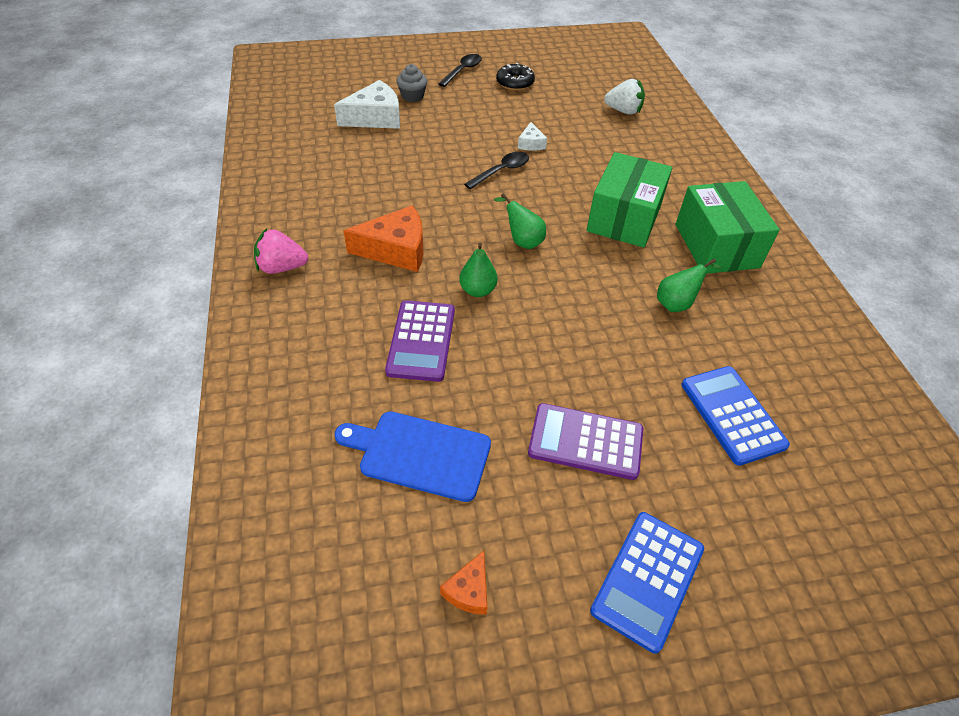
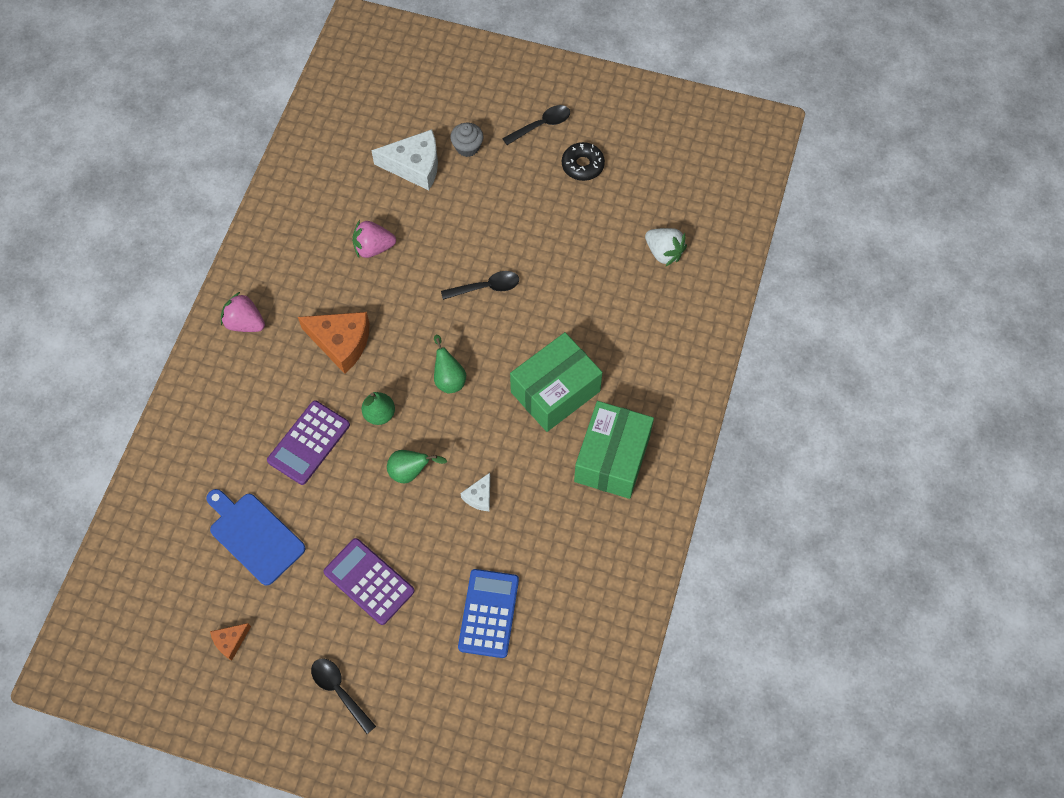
camera: 30 degrees right, 15 degrees up
white cheese [518,122,547,151] -> white cheese moved to [460,473,490,511]
blue calculator [590,512,704,654] -> black spoon [311,658,376,734]
green pear [657,259,721,312] -> green pear moved to [387,450,447,483]
none -> pink strawberry [352,220,396,258]

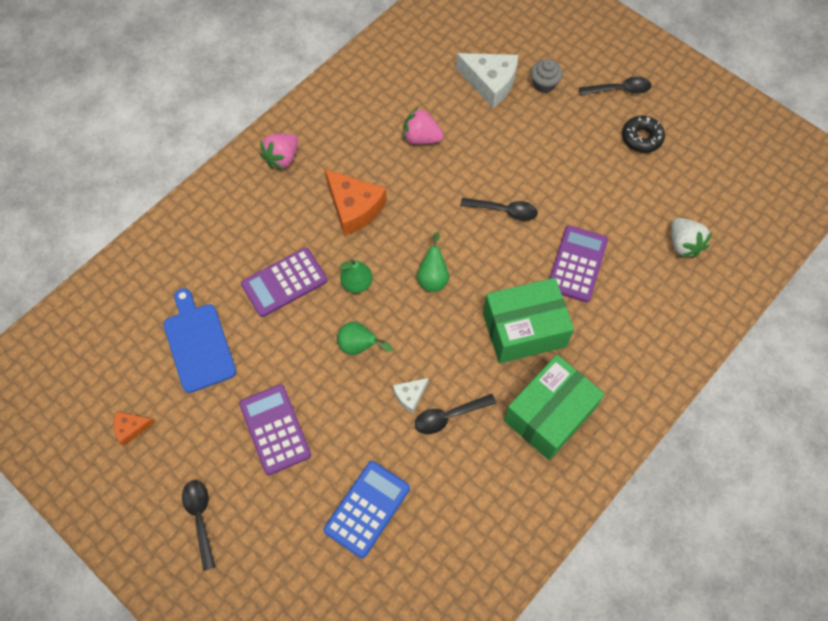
camera: 25 degrees right, 0 degrees up
pink strawberry [221,292,265,332] -> pink strawberry turned 105 degrees counterclockwise [260,134,298,170]
none -> black spoon [415,394,496,434]
none -> purple calculator [549,225,608,302]

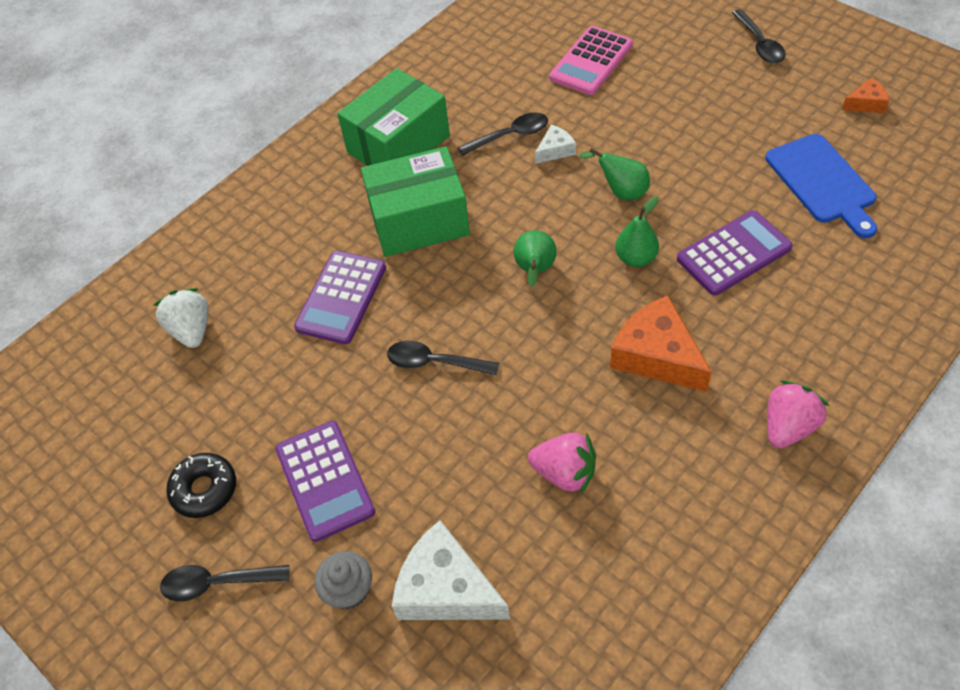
camera: 175 degrees left, 10 degrees down
purple calculator [239,384,311,475] -> purple calculator moved to [276,421,375,542]
blue calculator [323,461,410,558] -> pink calculator [549,26,633,95]

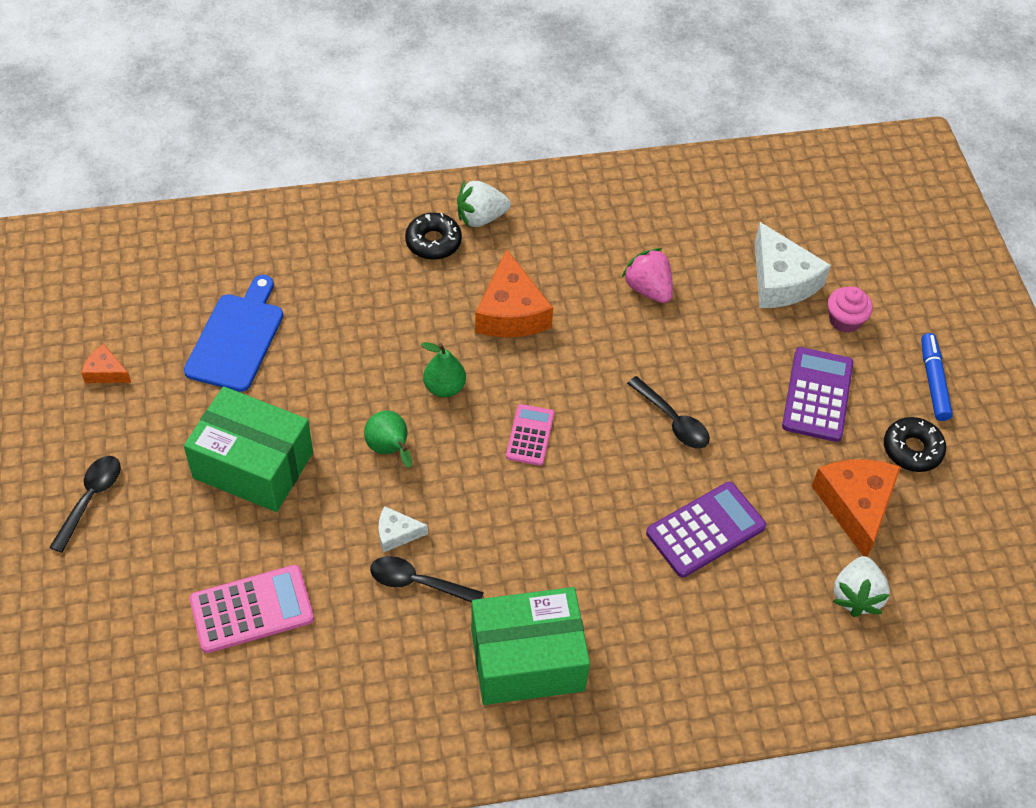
camera: 150 degrees left, 0 degrees up
black spoon [160,565,289,601] -> blue marker [921,333,953,421]
grey cupcake [315,551,372,609] -> pink cupcake [828,287,873,333]
green box [361,146,470,257] -> green box moved to [184,386,313,512]
green pear [514,230,557,287] -> pink calculator [506,404,554,466]
purple calculator [677,210,793,295] -> none
pink strawberry [767,380,829,448] -> white strawberry [457,180,511,228]
none -> black donut [405,213,462,260]
none -> orange cheese [812,459,901,557]

